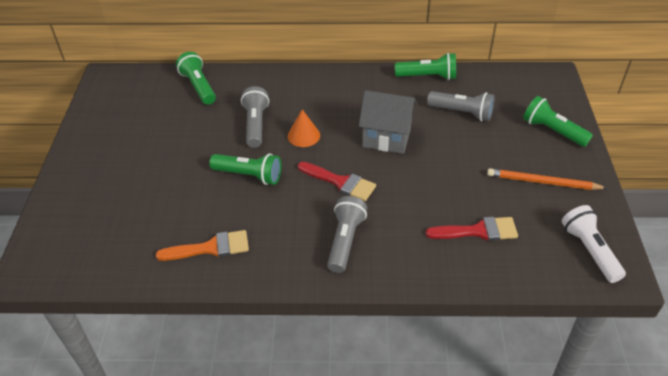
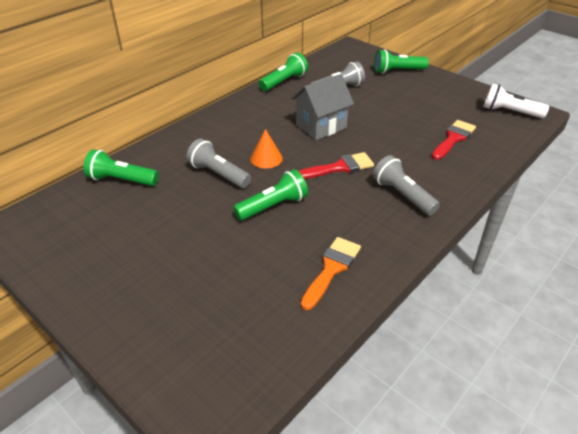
camera: 50 degrees left, 5 degrees down
orange pencil [487,169,607,190] -> none

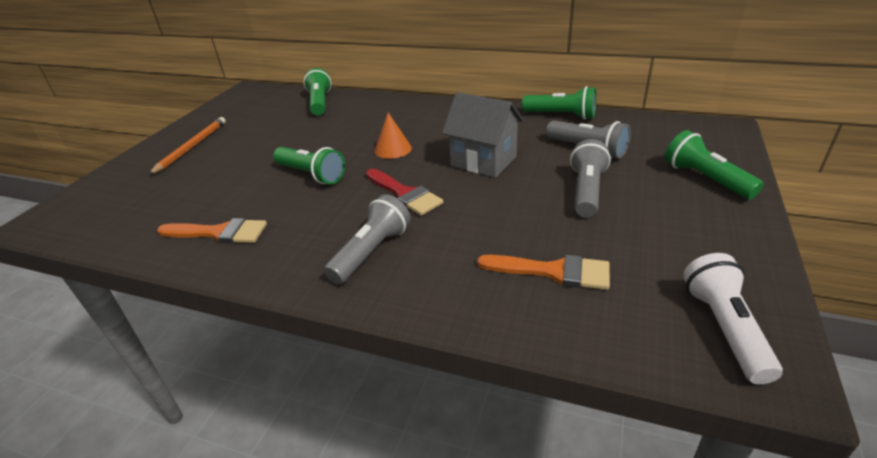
camera: 70 degrees right, 5 degrees down
grey flashlight [186,138,251,188] -> grey flashlight moved to [570,139,611,217]
red brush [432,120,476,160] -> orange brush [477,255,610,290]
none -> orange pencil [148,117,226,175]

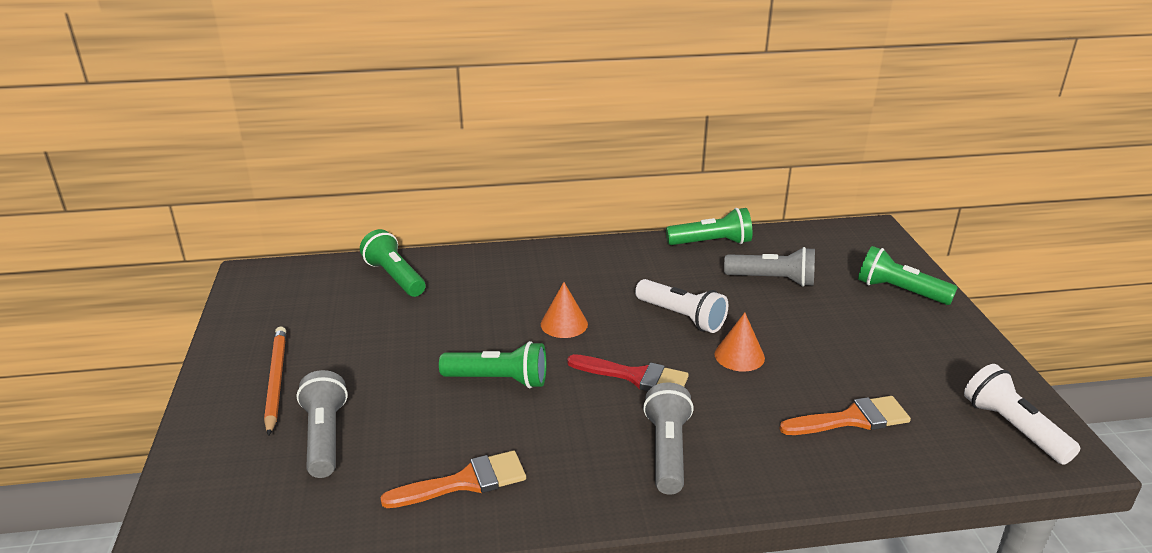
camera: 30 degrees left, 5 degrees down
grey house [442,92,524,178] -> white flashlight [635,279,728,333]
grey flashlight [570,139,611,217] -> grey flashlight moved to [297,370,348,478]
none -> orange cone [715,313,765,372]

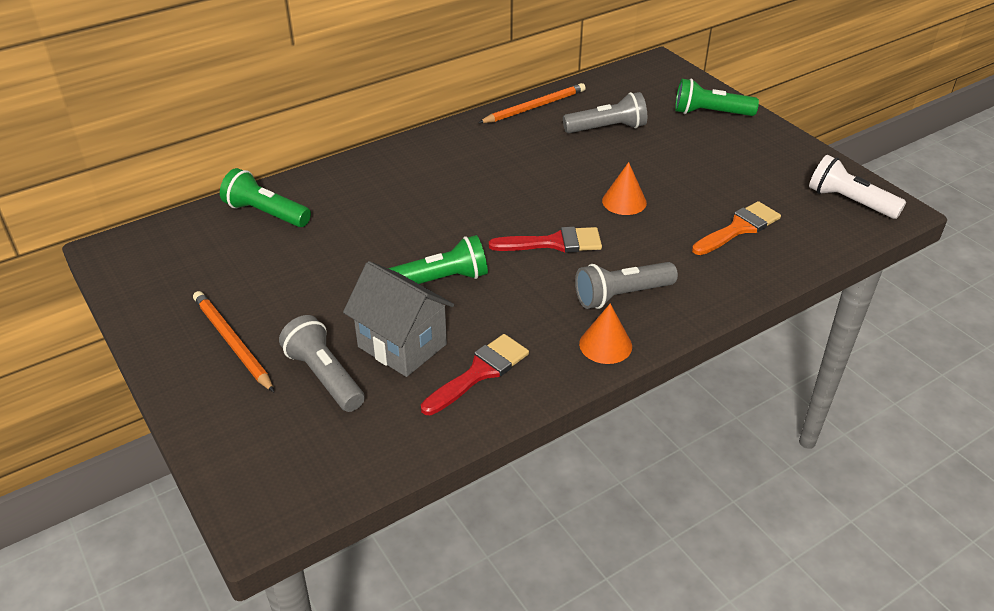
camera: 25 degrees left, 10 degrees up
orange brush [380,451,526,508] -> red brush [421,334,529,415]
orange cone [541,282,588,338] -> orange cone moved to [579,303,632,364]
white flashlight [635,279,728,333] -> none
grey flashlight [643,382,694,495] -> grey flashlight turned 90 degrees counterclockwise [575,262,678,309]
green flashlight [666,208,752,245] -> orange pencil [478,83,586,123]
none -> grey house [343,261,454,377]

